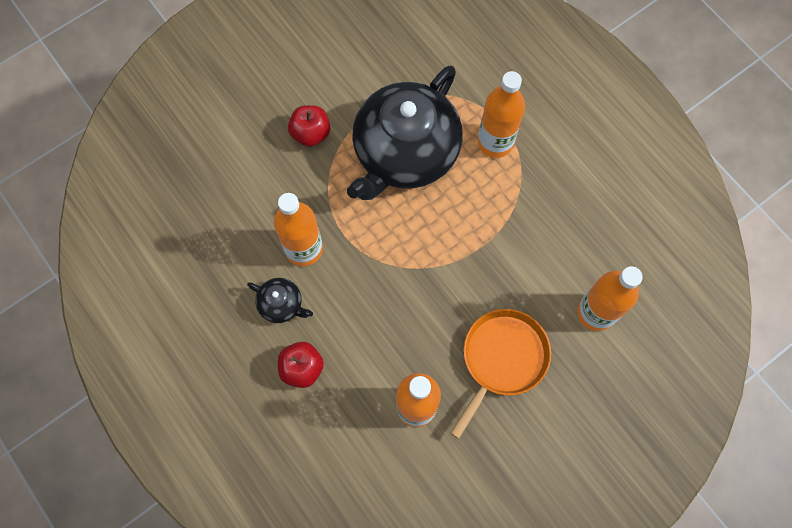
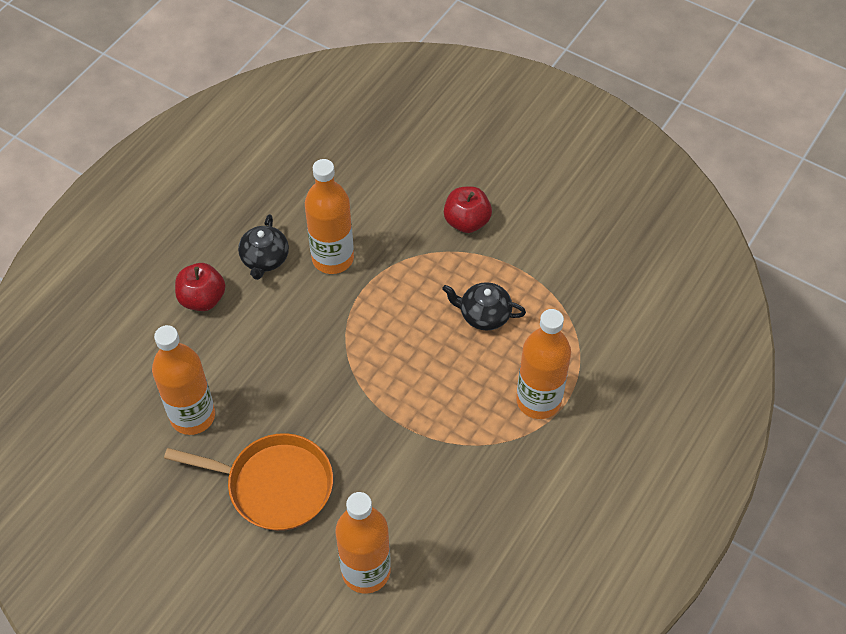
camera: 70 degrees right, 15 degrees down
black teapot [347,65,462,200] -> black teapot [442,282,526,331], size x0.40

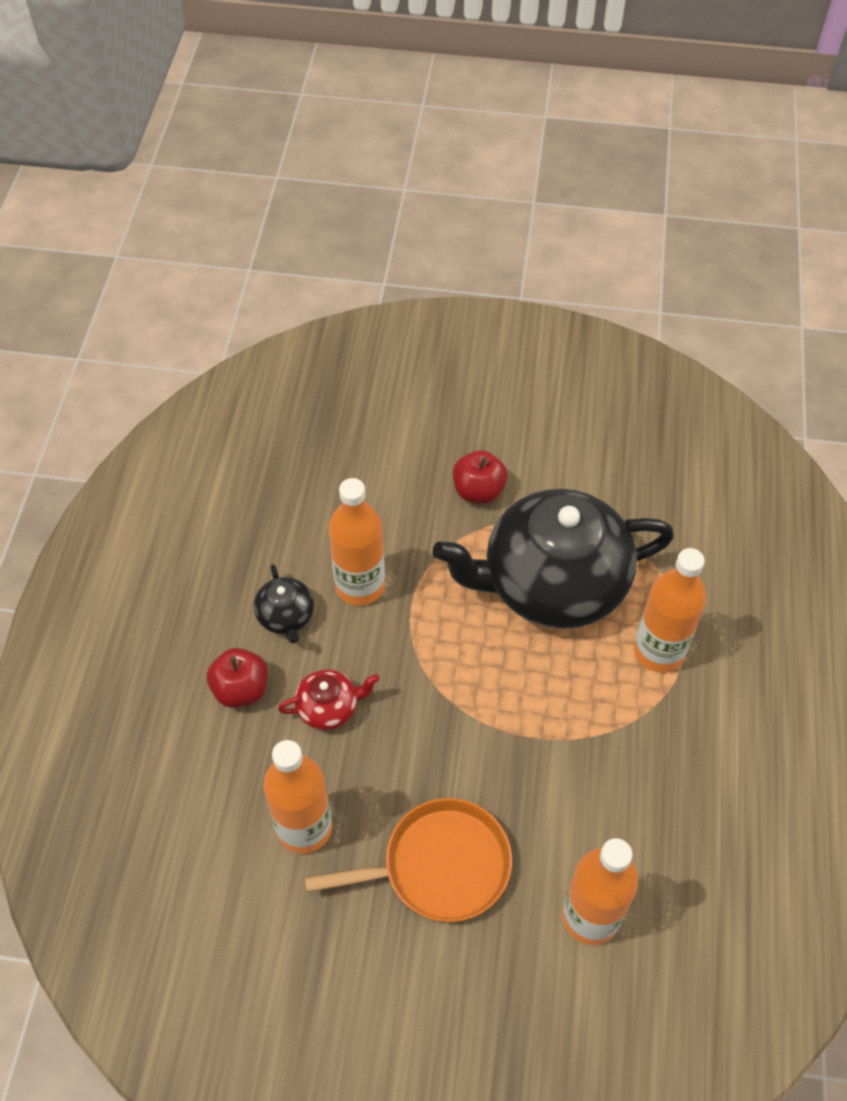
camera: 25 degrees left, 0 degrees up
black teapot [442,282,526,331] -> black teapot [433,489,674,629], size x2.48
none -> red teapot [278,669,379,730]

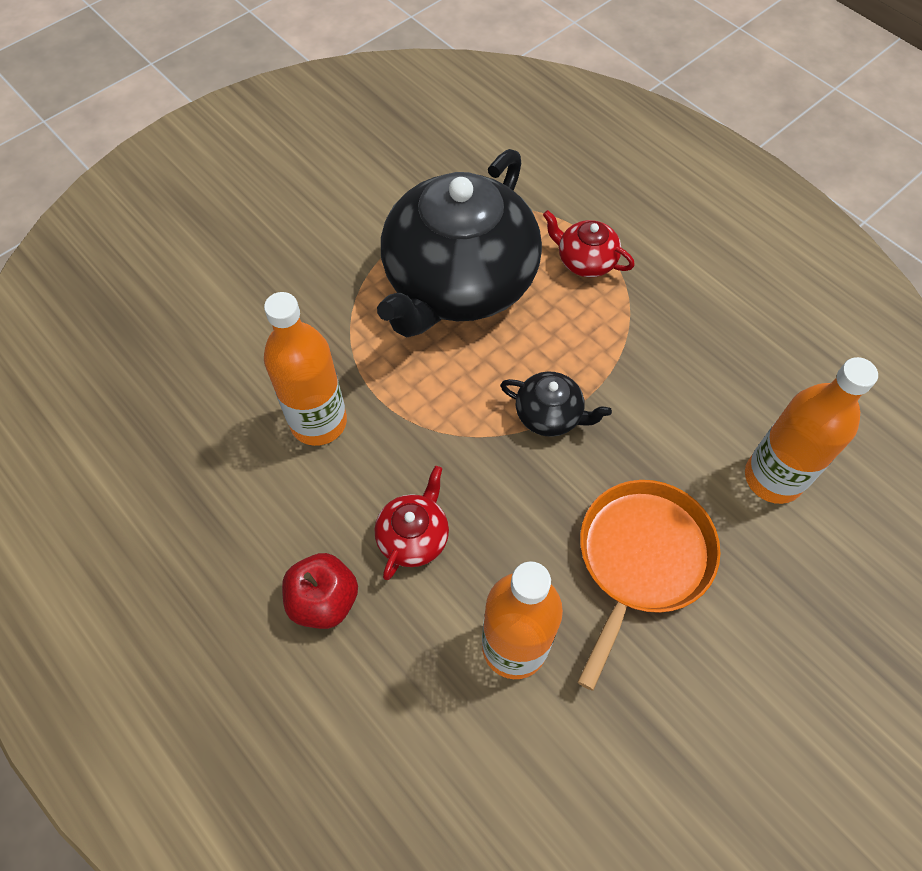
camera: 50 degrees left, 5 degrees up
black teapot [254,564,314,644] -> black teapot moved to [500,371,612,437]
red apple [453,450,508,504] -> none
orange bottle [634,548,706,673] -> red teapot [543,210,635,277]

